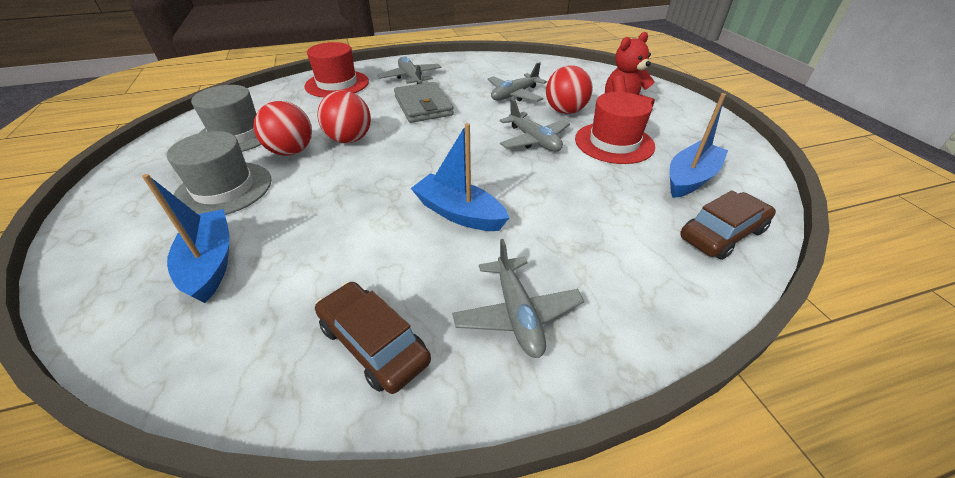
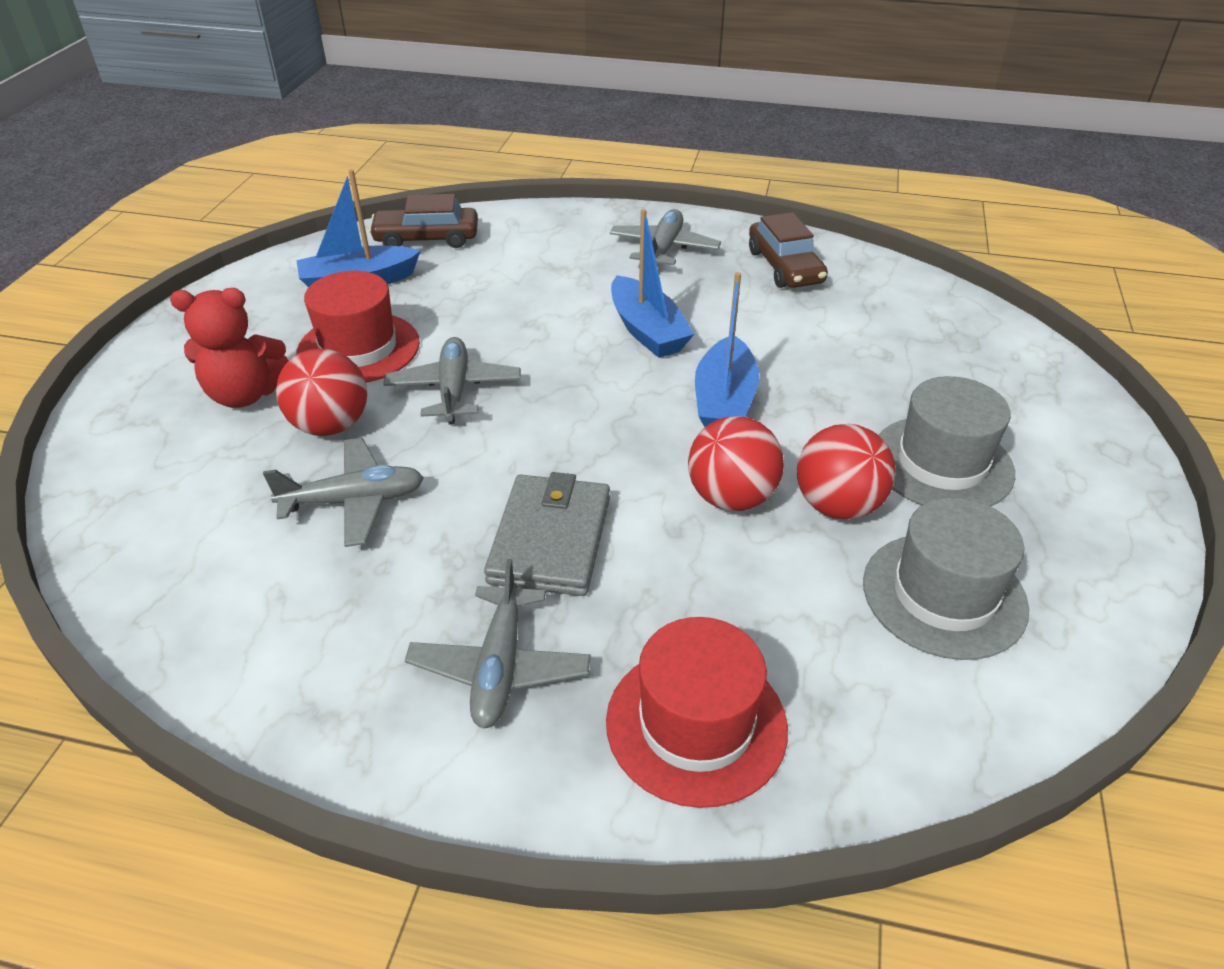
camera: 150 degrees left, 0 degrees up
blue boat [142,174,229,303] -> blue boat moved to [695,272,760,427]

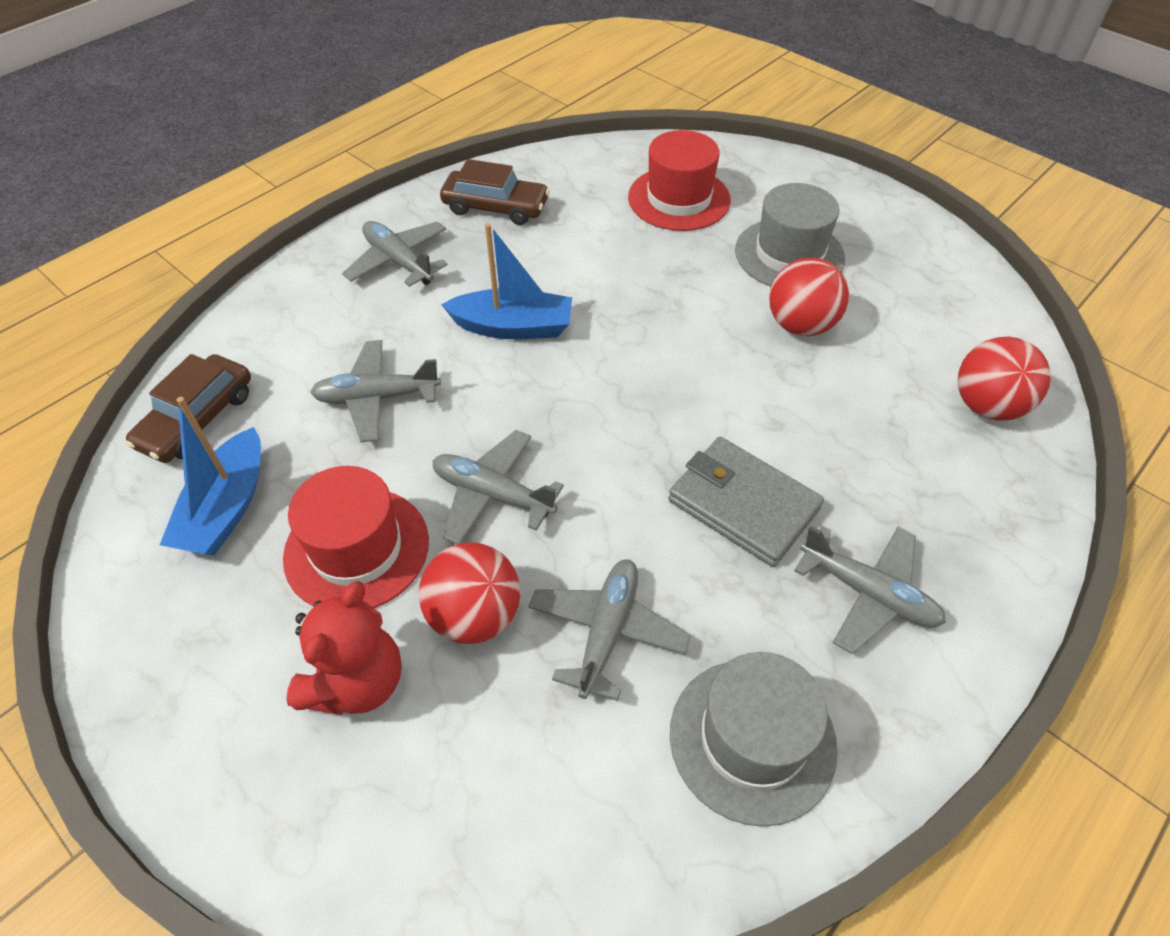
camera: 60 degrees left, 10 degrees up
red hat [606,617,788,808] -> red hat moved to [628,130,731,231]
red ball [688,416,784,511] -> red ball moved to [958,337,1051,421]
blue boat [695,272,760,427] -> none
grey hat [863,497,1029,660] -> grey hat moved to [670,652,838,827]
none -> grey plane [310,340,441,442]

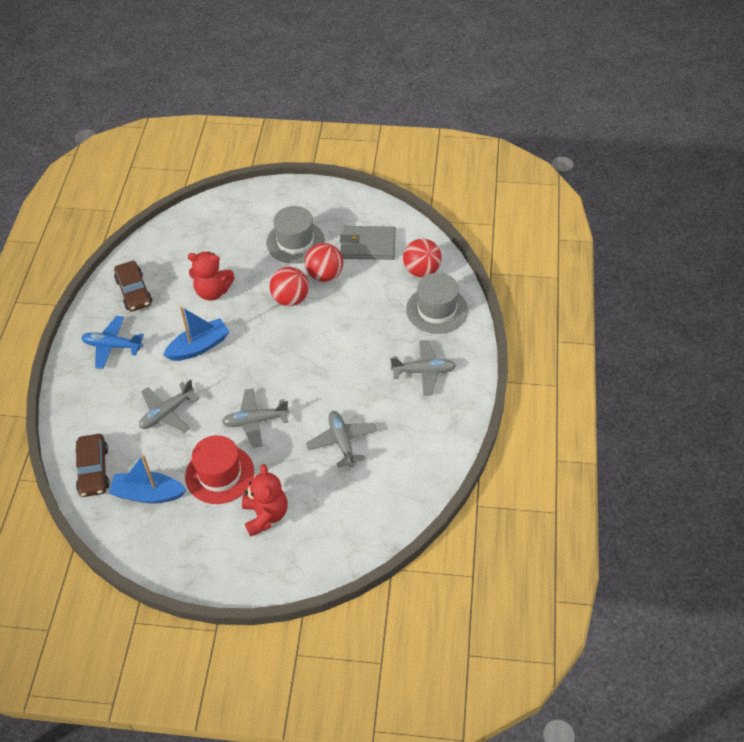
camera: 35 degrees left, 0 degrees up
blue boat [160,397,261,556] -> blue boat turned 120 degrees clockwise [109,455,186,503]
grey plane [342,221,448,287] -> blue plane [81,316,144,369]
red ball [419,542,520,644] -> red ball moved to [269,267,309,306]
brown car [440,159,550,225] -> brown car turned 90 degrees clockwise [114,261,152,312]
red hat [628,130,731,231] -> none
grey wallet [668,437,824,567] -> grey wallet moved to [340,226,396,260]
grey hat [670,652,838,827] -> grey hat moved to [406,273,468,334]
none -> red teddy bear [188,251,235,301]

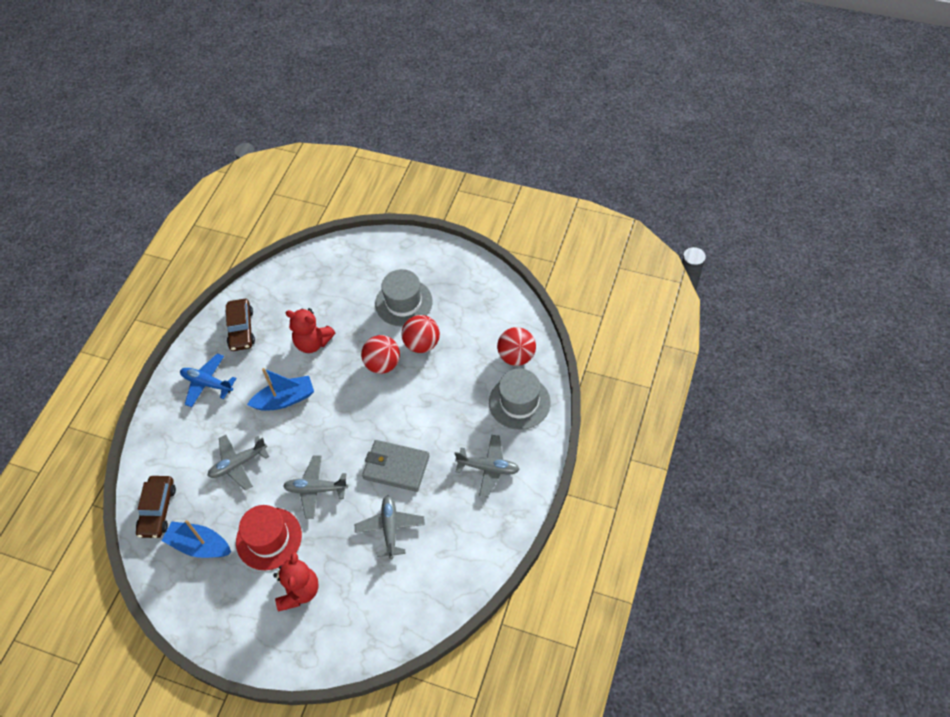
camera: 15 degrees right, 5 degrees up
grey wallet [340,226,396,260] -> grey wallet moved to [362,440,430,492]

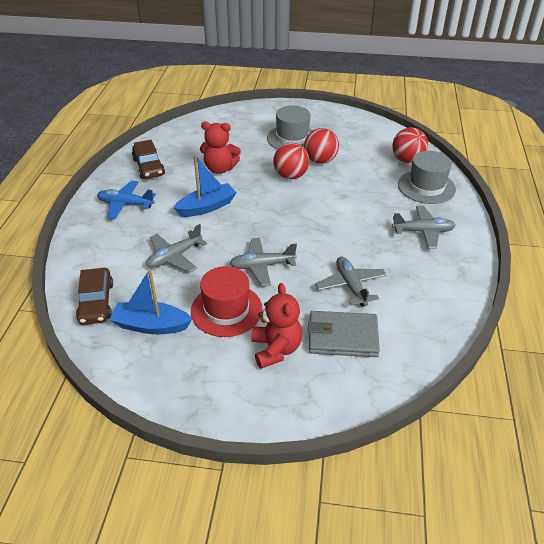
camera: 15 degrees left, 15 degrees down
grey wallet [362,440,430,492] -> grey wallet moved to [308,311,380,357]

